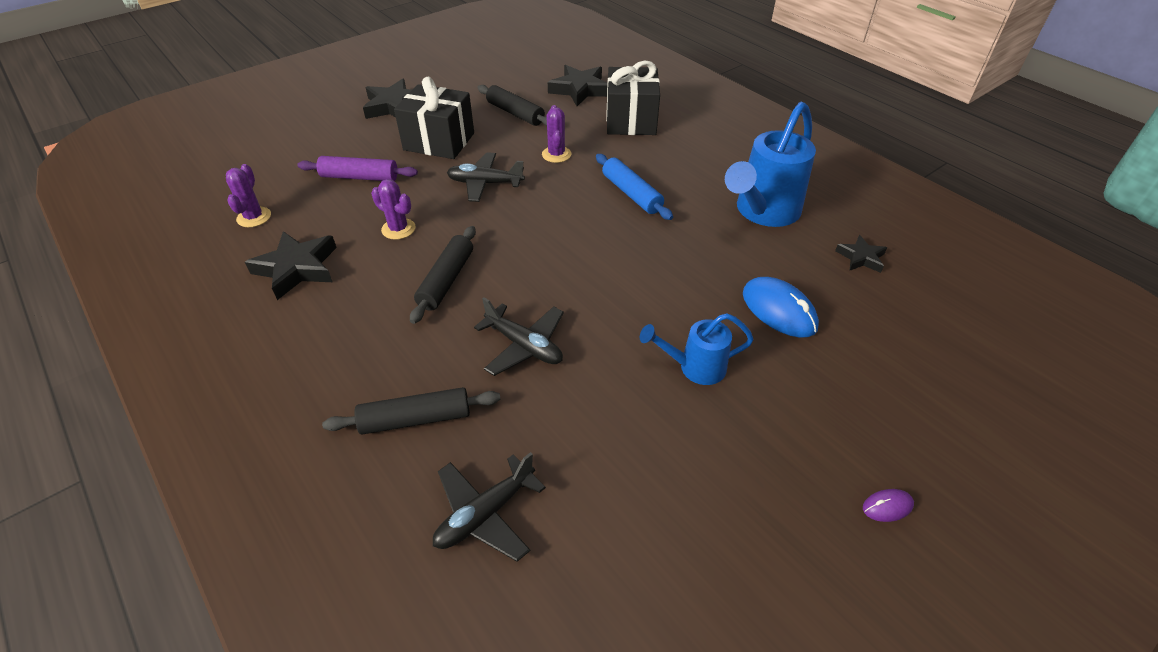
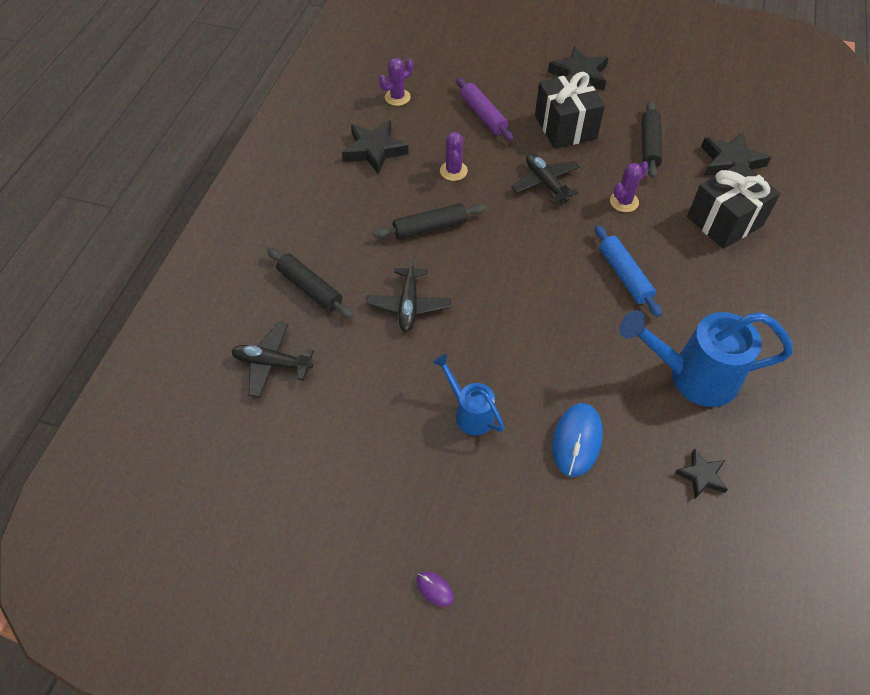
camera: 55 degrees right, 10 degrees up
blue rolling pin [596,154,673,220] -> blue rolling pin turned 45 degrees counterclockwise [595,225,662,317]

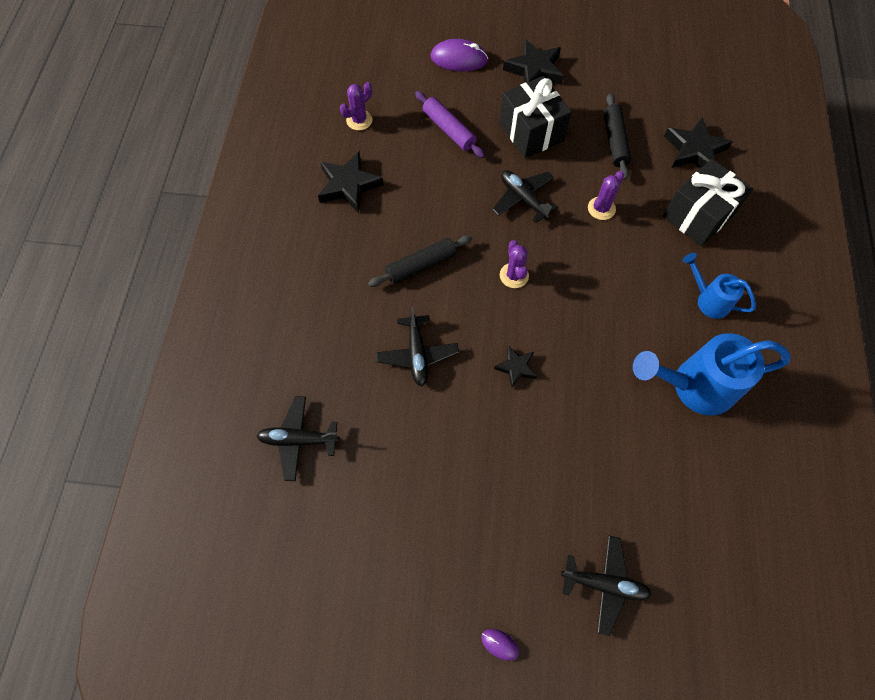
camera: 10 degrees left, 10 degrees up
black rolling pin [267,248,353,319] -> none
blue watering can [433,354,505,436] -> blue watering can moved to [682,253,756,319]
purple cactus [440,132,468,181] -> purple cactus moved to [500,240,529,288]
blue mouse [552,403,603,477] -> none
blue rolling pin [595,225,662,317] -> none
black star [675,449,728,499] -> black star moved to [494,346,537,388]
none -> purple mouse [431,39,488,72]
none -> black plane [561,536,652,636]

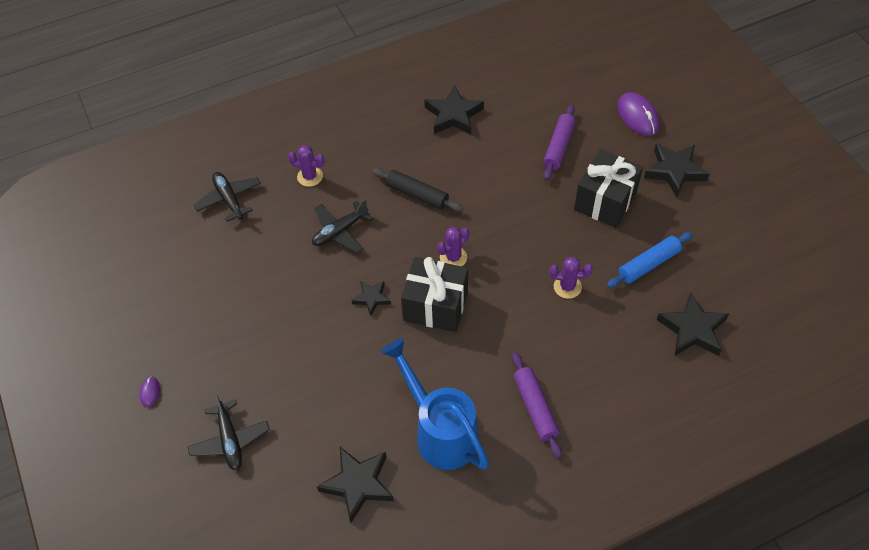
camera: 60 degrees right, 10 degrees down
purple cactus [340,82,372,130] -> purple cactus moved to [288,145,325,187]
black plane [492,170,558,223] -> none
black rolling pin [604,93,632,180] -> blue rolling pin [607,232,693,288]
black gift [663,159,753,246] -> black gift moved to [401,257,468,332]
blue watering can [682,253,756,319] -> purple rolling pin [512,352,562,458]
none -> black star [317,447,394,523]

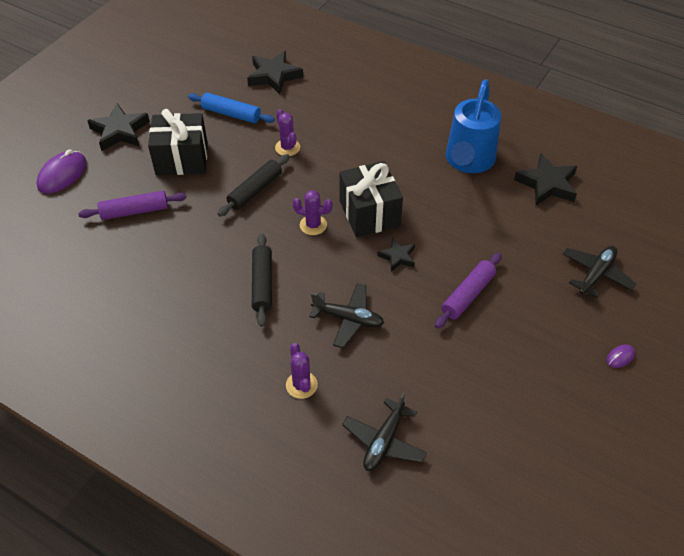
camera: 125 degrees left, 5 degrees down
black star [424,86,484,135] -> none
purple rolling pin [512,352,562,458] -> purple rolling pin moved to [435,253,502,328]
none -> black rolling pin [217,154,290,217]

